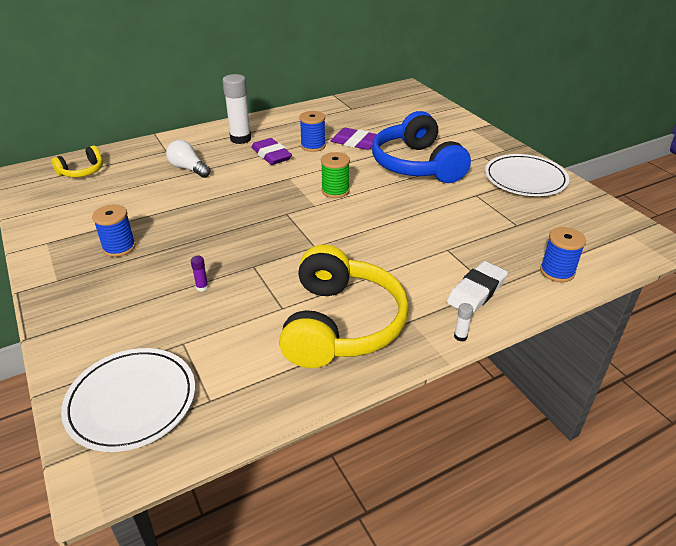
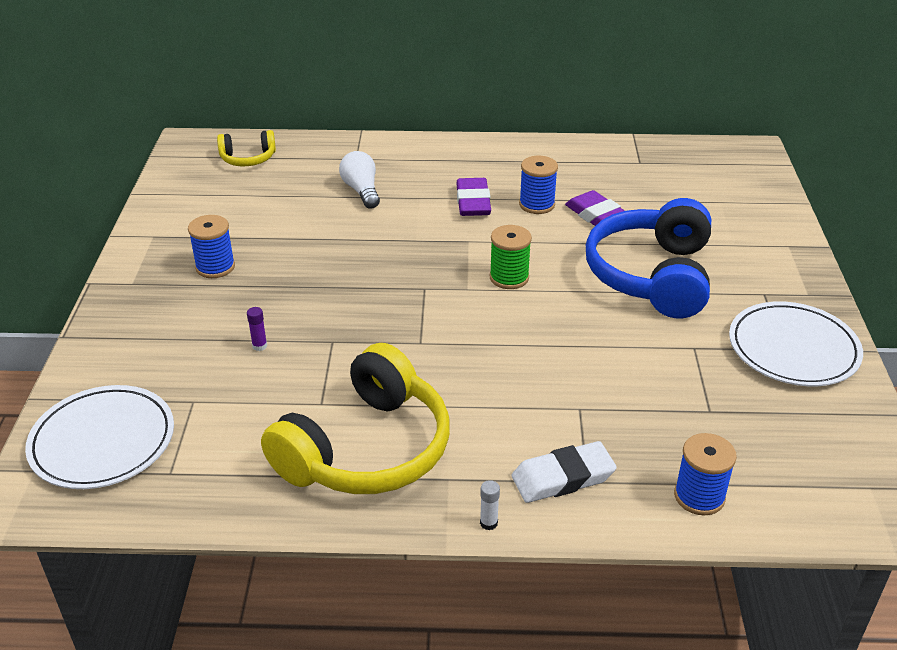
camera: 30 degrees right, 0 degrees up
white glue stick [222,74,251,144] -> none

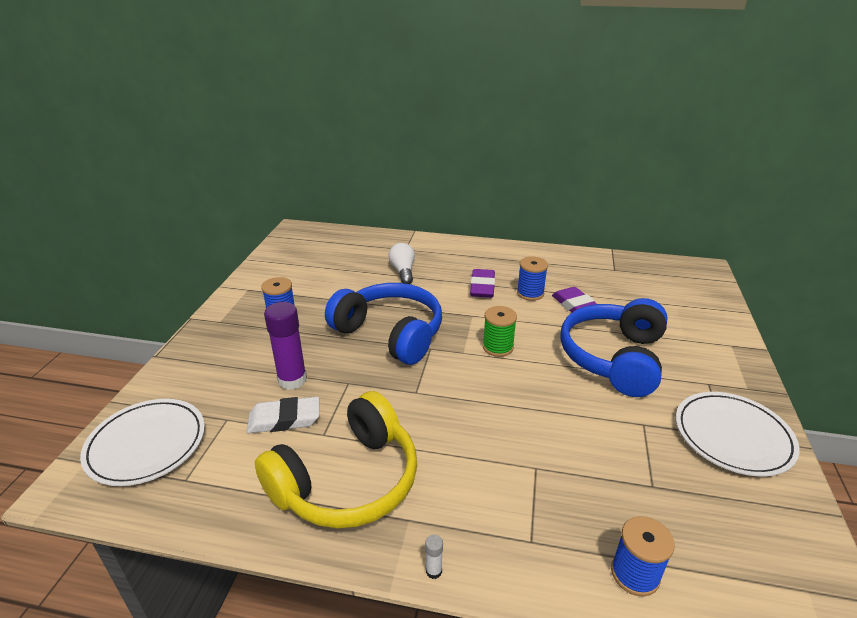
camera: 10 degrees right, 5 degrees down
yellow headphones [217,130,276,166] -> none
purple glue stick [247,307,267,351] -> purple glue stick [264,302,307,390], size x2.46
white eraser [512,441,617,503] -> white eraser moved to [247,397,319,433]
none -> blue headphones [325,283,442,365]

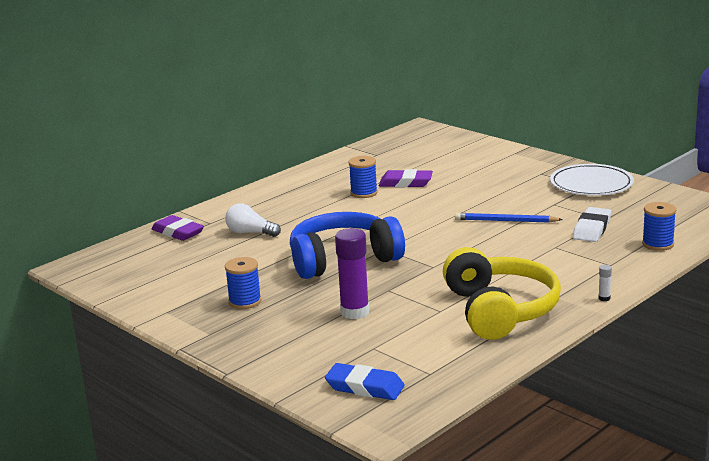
camera: 55 degrees left, 10 degrees down
white plate [80,399,205,486] -> blue eraser [325,363,405,400]
white eraser [247,397,319,433] -> white eraser moved to [573,207,611,242]
purple eraser [470,269,495,298] -> purple eraser moved to [151,215,204,241]
green spool [483,306,517,357] -> none
blue headphones [560,298,668,397] -> none
none -> blue pencil [455,213,563,223]

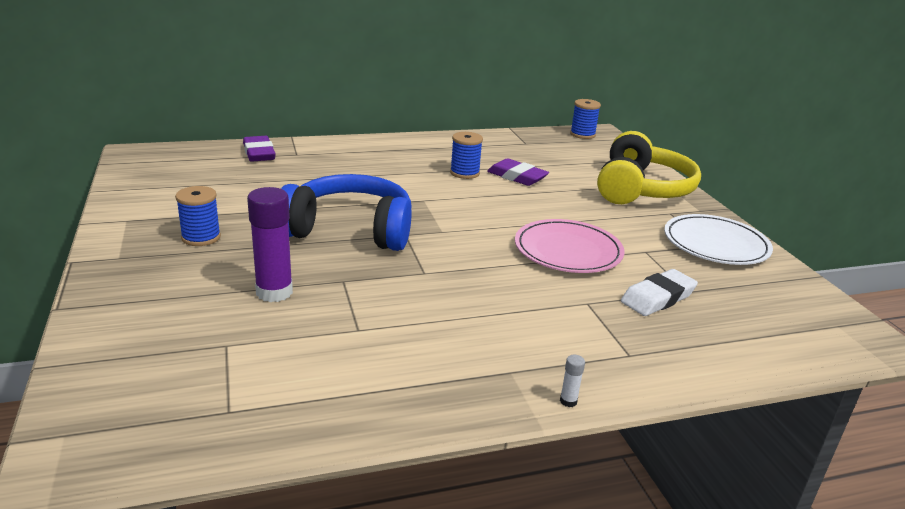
camera: 25 degrees right, 5 degrees up
white light bulb [225,203,281,237] -> none
blue eraser [325,363,405,400] -> none
yellow headphones [443,247,561,340] -> yellow headphones moved to [597,131,701,204]
blue pencil [455,213,563,223] -> pink plate [515,219,624,273]
blue spool [642,202,676,251] -> blue spool moved to [570,99,601,139]

